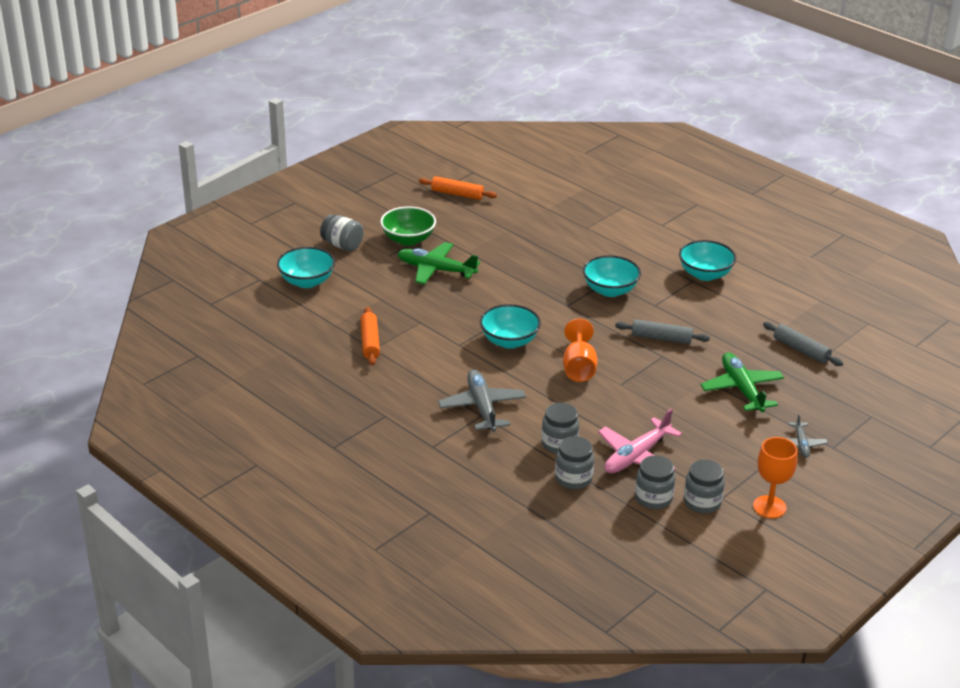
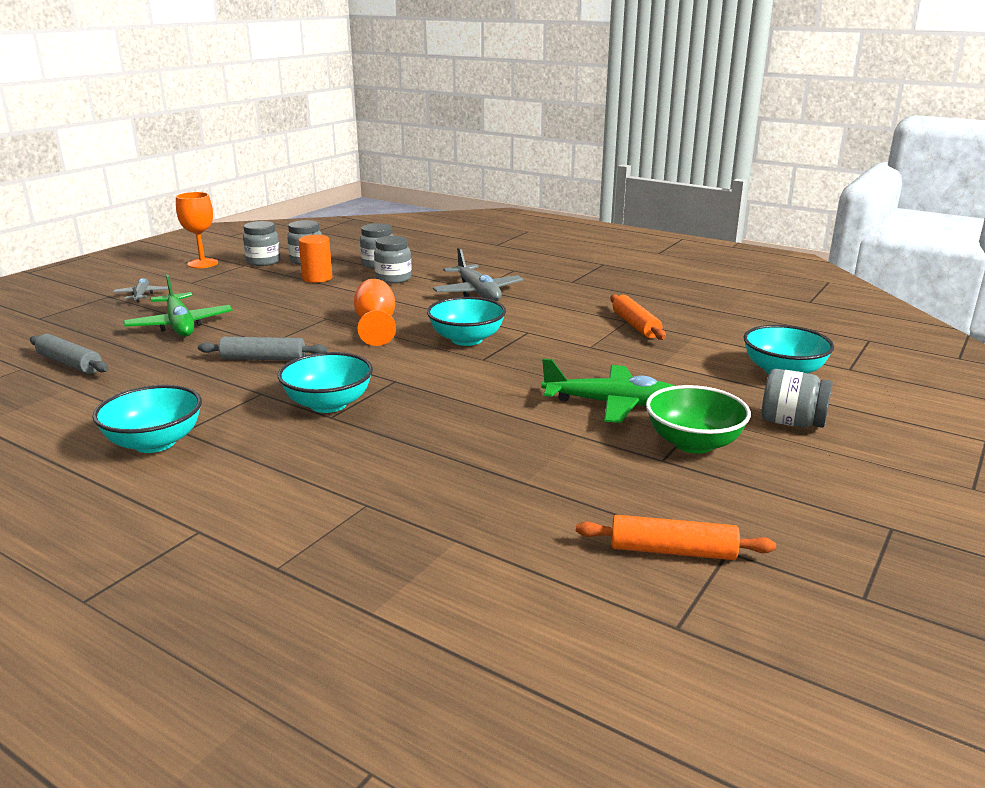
camera: 170 degrees right, 10 degrees down
pink plane [598,409,682,473] -> orange cylinder [298,235,332,283]

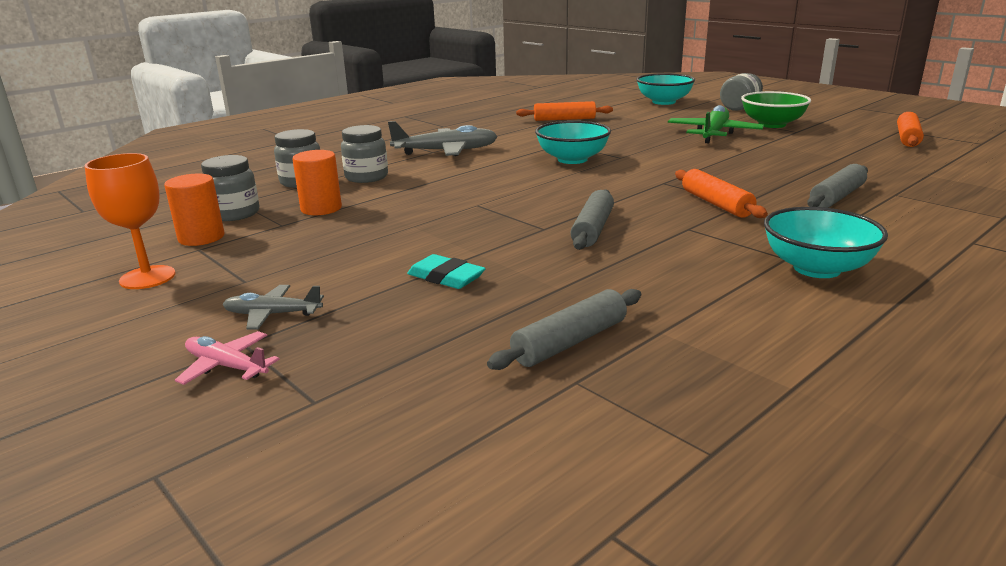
camera: 75 degrees left, 0 degrees up
green plane [123,275,233,337] -> turquoise eraser [407,254,485,289]
grey jar [243,221,281,266] -> orange cylinder [164,173,224,246]
turquoise bowl [278,352,373,413] -> orange rolling pin [675,169,768,218]
orange goblet [354,279,396,346] -> none
none -> pink plane [175,331,280,385]
none -> grey rolling pin [807,164,868,208]

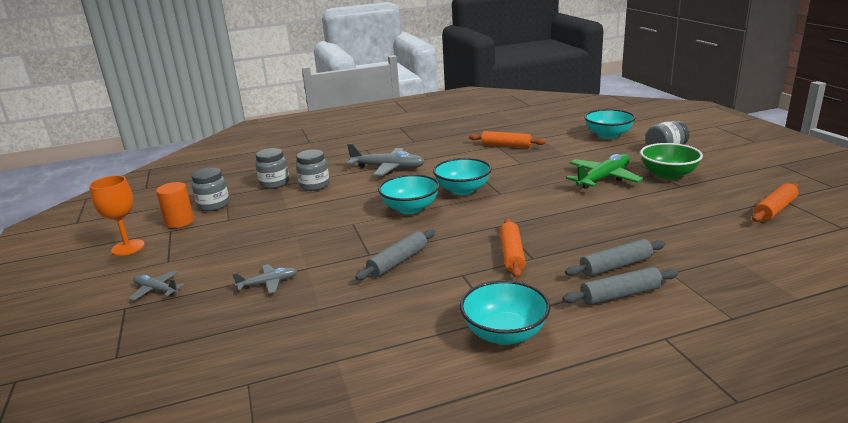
camera: 25 degrees right, 0 degrees up
pink plane [175,331,280,385] -> none
orange cylinder [292,150,342,215] -> none
turquoise eraser [407,254,485,289] -> grey plane [232,264,298,294]
grey rolling pin [487,289,641,370] -> grey rolling pin moved to [562,267,678,305]
none -> turquoise bowl [378,174,440,214]

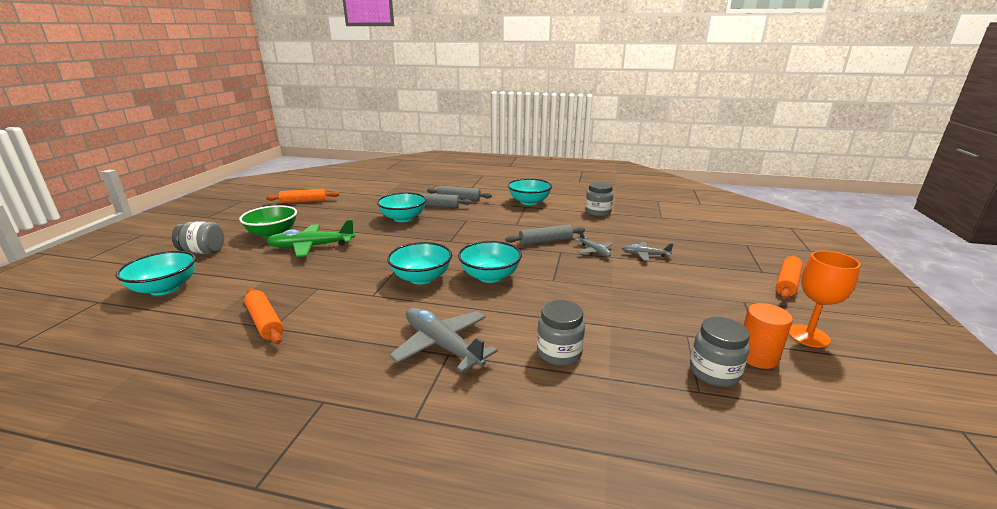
camera: 150 degrees left, 0 degrees up
grey plane [129,270,184,301] -> grey plane moved to [574,230,613,257]
grey jar [255,148,289,189] -> grey jar moved to [585,182,613,216]
orange rolling pin [500,219,526,278] -> orange rolling pin moved to [776,255,803,299]
none -> turquoise bowl [377,192,427,222]

